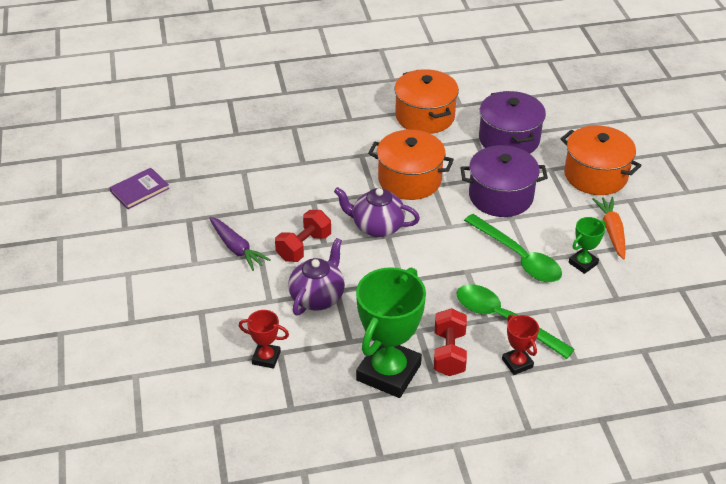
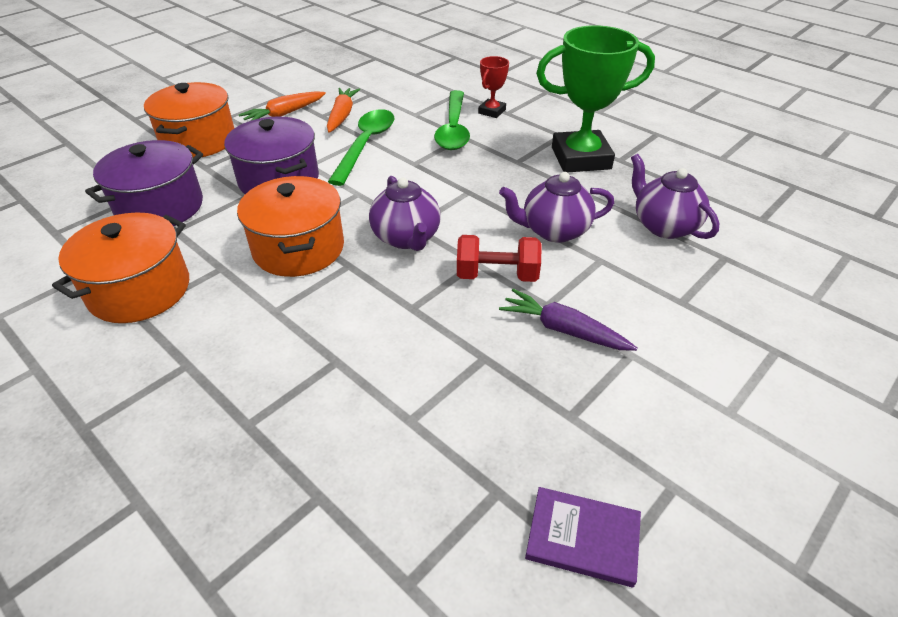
camera: 125 degrees left, 0 degrees up
purple carrot [209,217,271,271] -> purple carrot turned 75 degrees counterclockwise [499,289,637,351]
red trophy [239,310,289,369] -> purple teapot [631,154,719,239]
red dumbbell [434,308,467,376] -> none
green trophy [569,217,605,274] -> orange carrot [327,88,360,133]

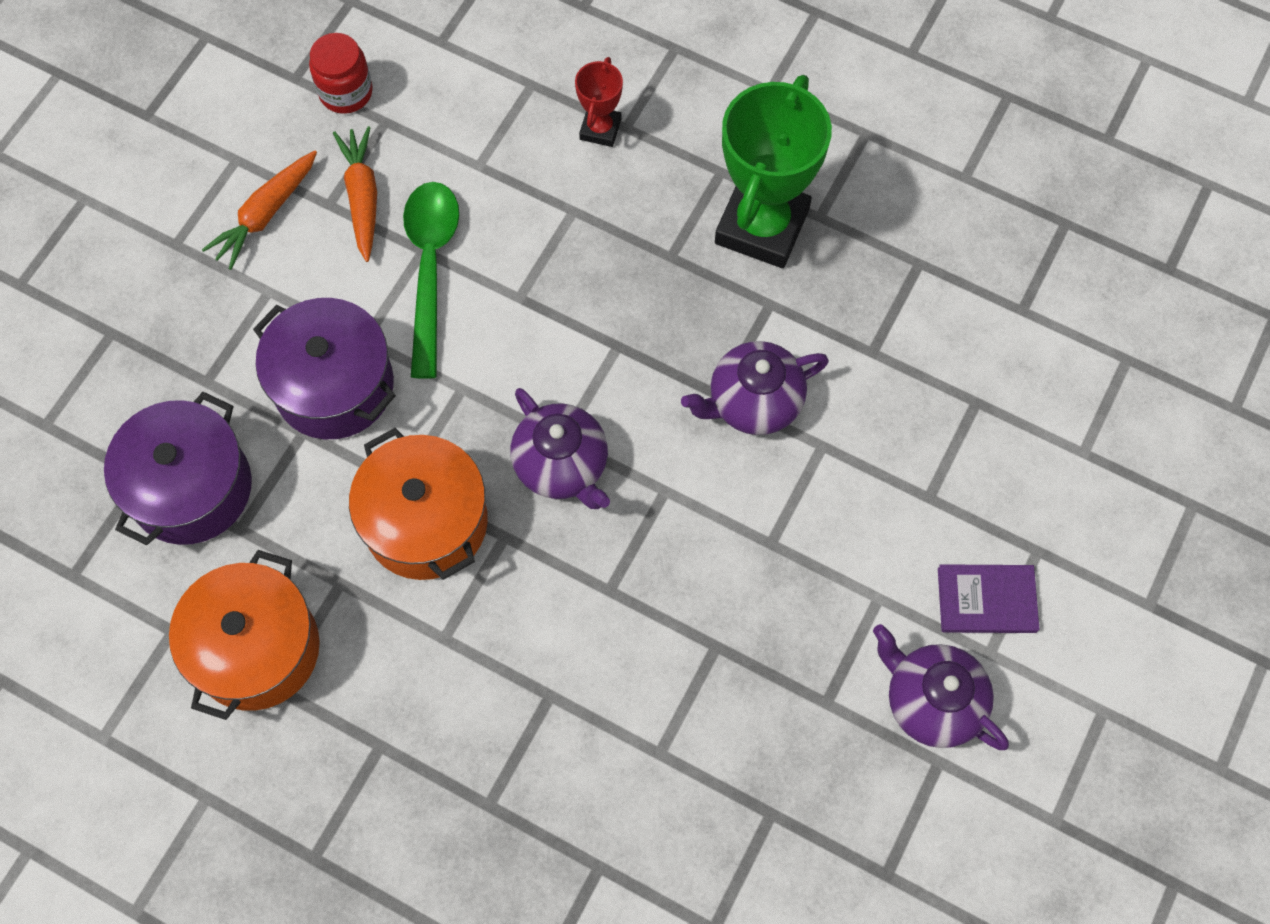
camera: 15 degrees left, 25 degrees up
orange pot [144,82,234,157] -> none
green spoon [434,90,470,150] -> none
red dumbbell [457,235,542,282] -> none
purple carrot [499,289,637,351] -> none
purple book [525,487,641,588] -> purple book moved to [938,564,1039,633]
green trophy [536,25,655,172] -> green trophy turned 45 degrees counterclockwise [715,75,832,268]
purple teapot [631,154,719,239] -> purple teapot moved to [873,624,1009,750]
none -> red jar [309,33,373,114]

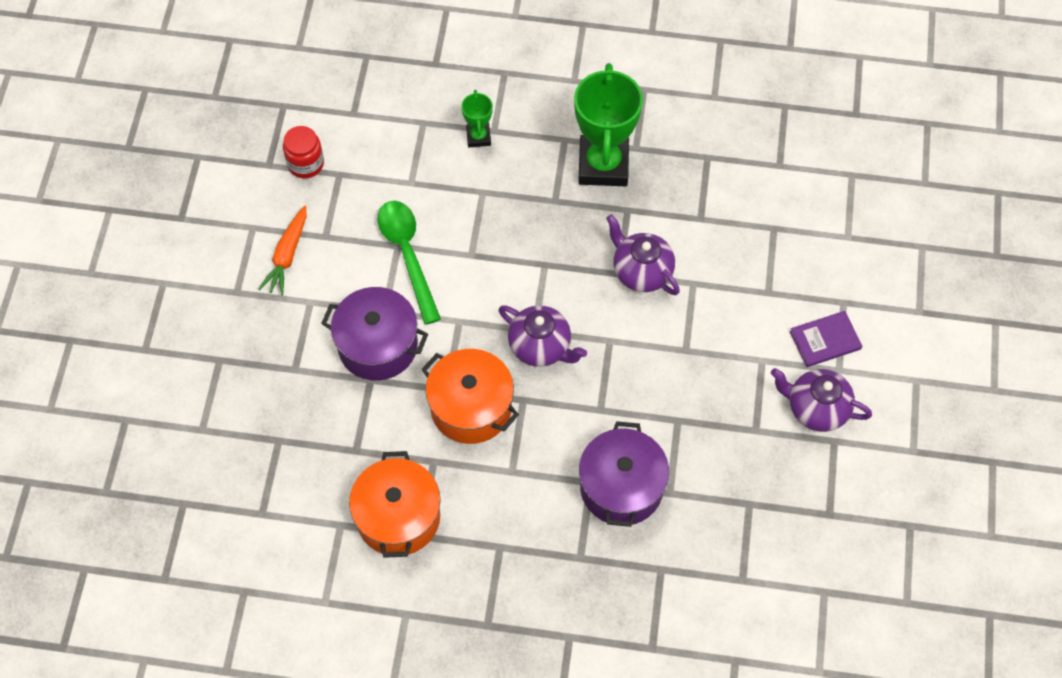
camera: 20 degrees left, 5 degrees down
purple pot [104,392,252,546] -> purple pot moved to [579,421,669,527]
orange carrot [333,126,377,262] -> none
red trophy [575,57,623,147] -> green trophy [461,90,493,147]
purple teapot [681,341,829,435] -> purple teapot turned 90 degrees clockwise [606,214,680,295]

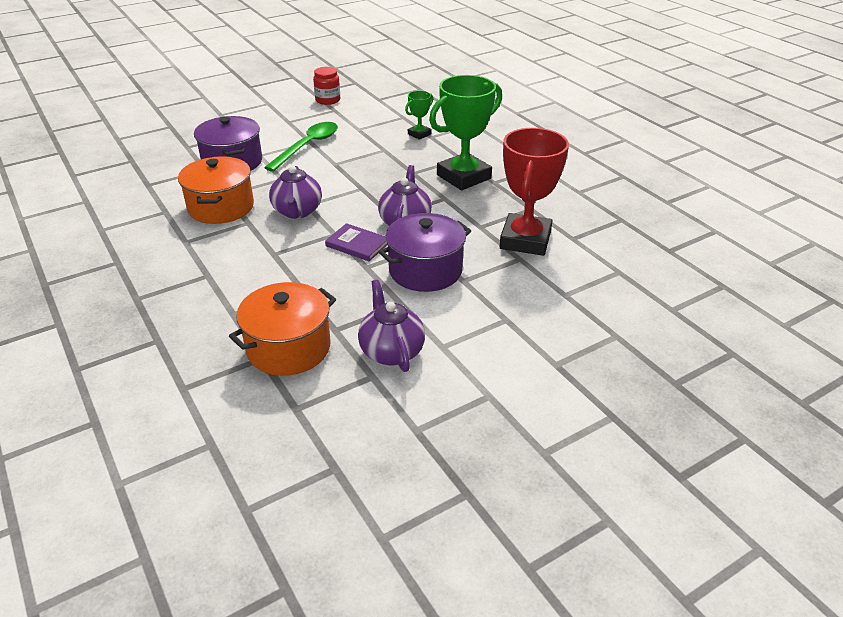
camera: 50 degrees right, 25 degrees down
orange carrot [258,205,306,296] -> none
orange pot [349,451,441,558] -> orange pot moved to [229,282,336,376]
purple pot [579,421,669,527] -> purple pot moved to [378,213,471,292]
purple book [790,311,862,367] -> purple book moved to [325,223,388,261]
none -> red trophy [500,128,569,256]

